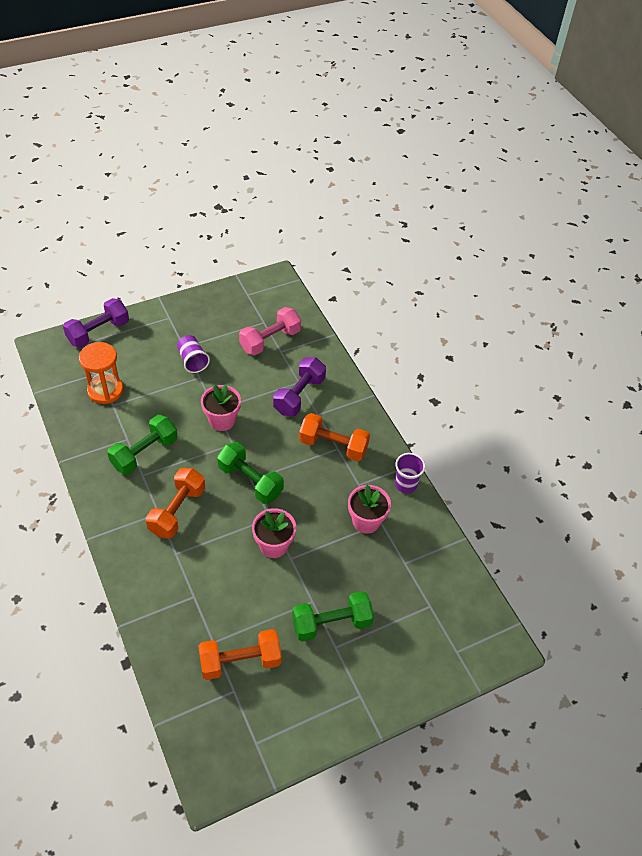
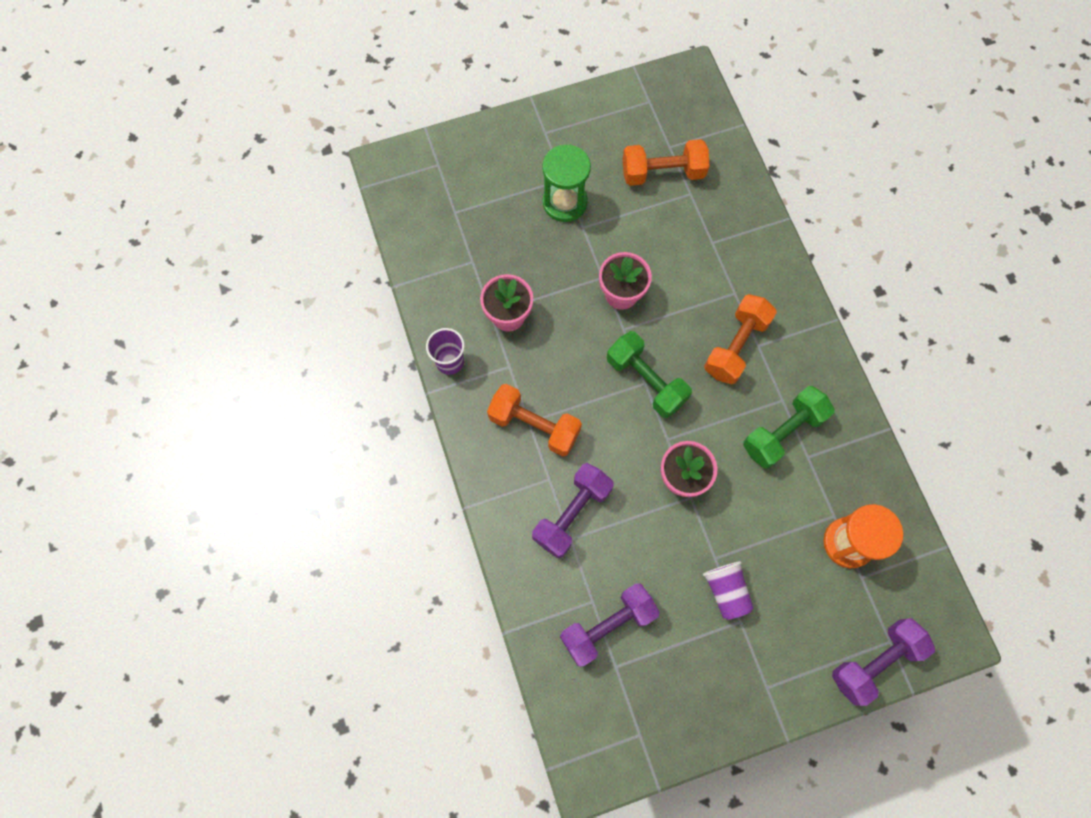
camera: 170 degrees left, 20 degrees up
pink dumbbell [239,307,301,355] -> purple dumbbell [560,583,660,666]
green dumbbell [292,591,374,642] -> green hourglass [542,144,591,222]

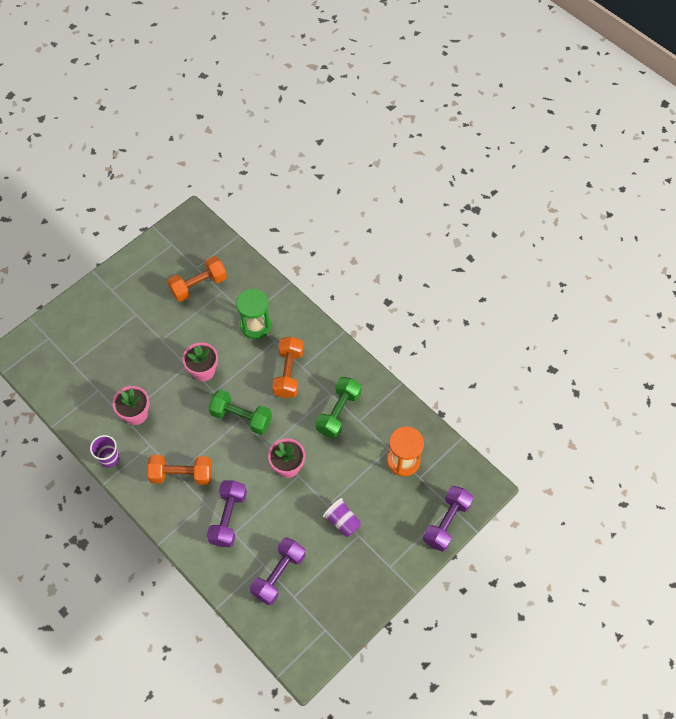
camera: 25 degrees left, 10 degrees down
green hourglass [542,144,591,222] -> green hourglass moved to [236,289,271,339]

